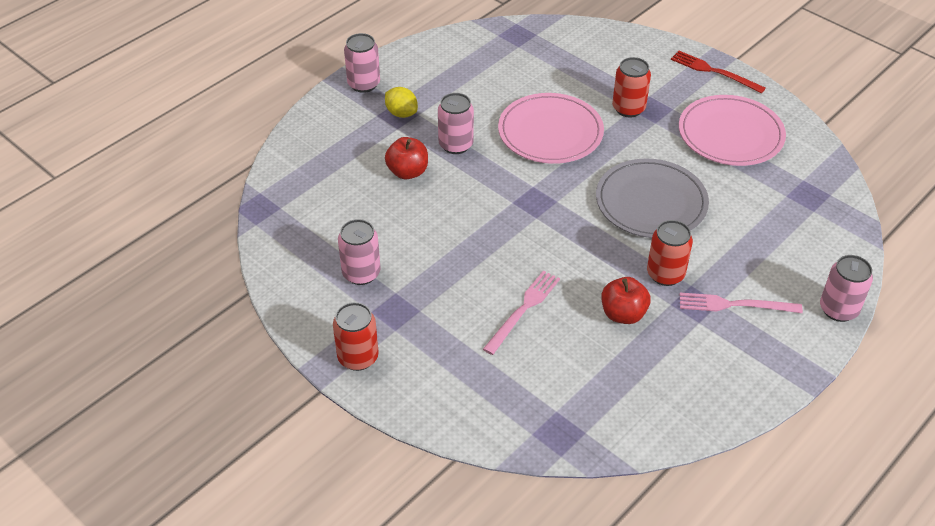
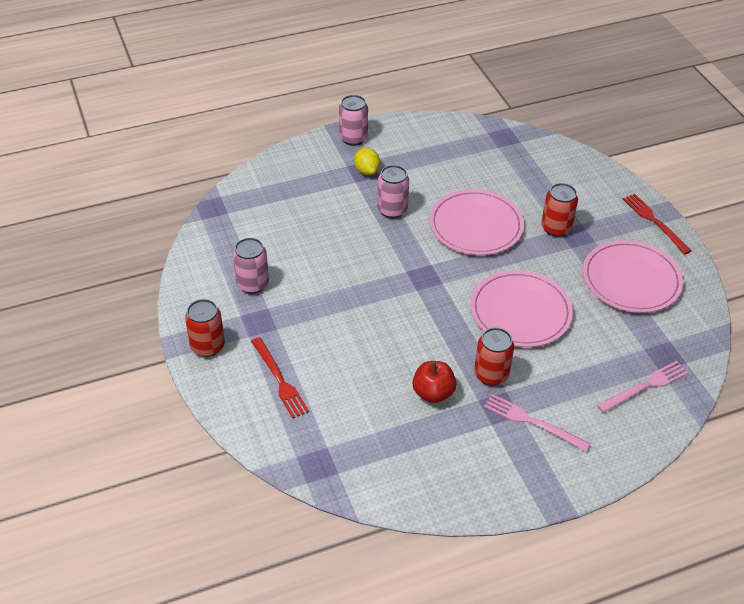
camera: 25 degrees right, 0 degrees up
red apple [385,137,428,179] -> none
pink fork [483,270,560,355] -> pink fork moved to [597,361,689,413]
grey plate [596,159,709,238] -> pink plate [470,270,573,347]
pink can [820,255,873,322] -> none
none -> red fork [251,337,309,418]

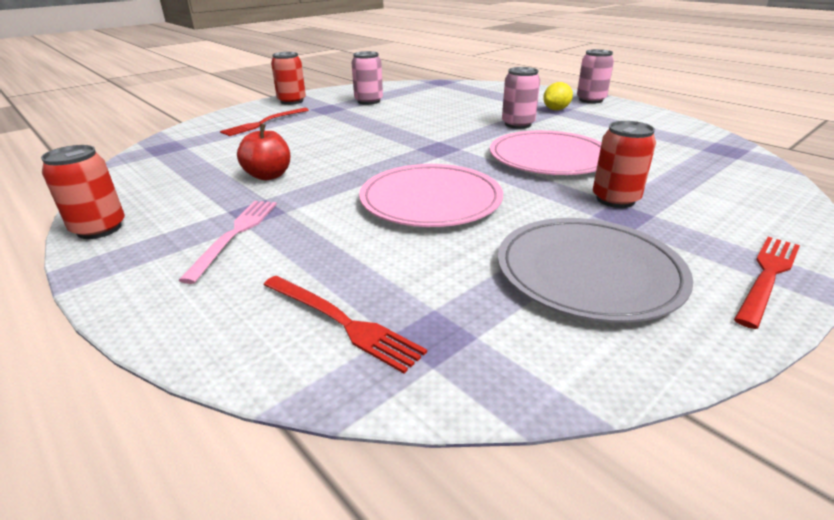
camera: 70 degrees right, 15 degrees down
red can [474,327,514,386] -> red can moved to [41,145,125,239]
pink plate [583,240,683,313] -> grey plate [498,218,693,323]
pink fork [597,361,689,413] -> red fork [263,276,427,373]

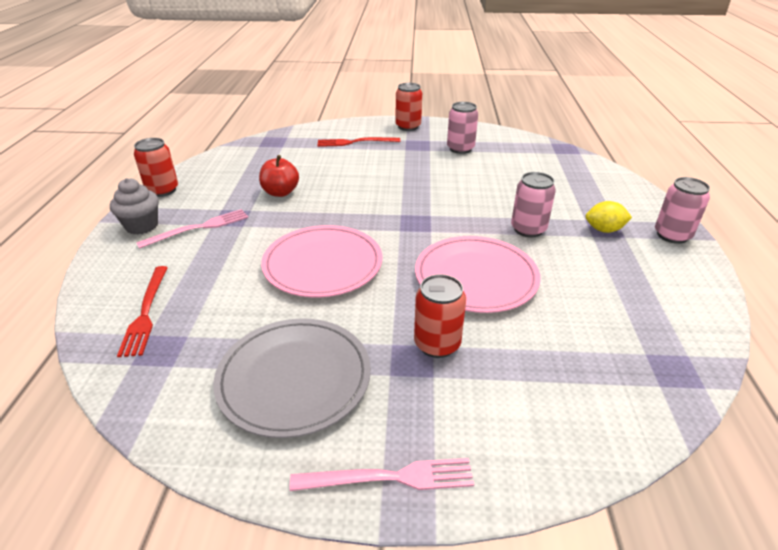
camera: 45 degrees right, 5 degrees up
red fork [734,237,800,329] -> pink fork [290,458,474,491]
none -> grey cupcake [110,178,159,234]

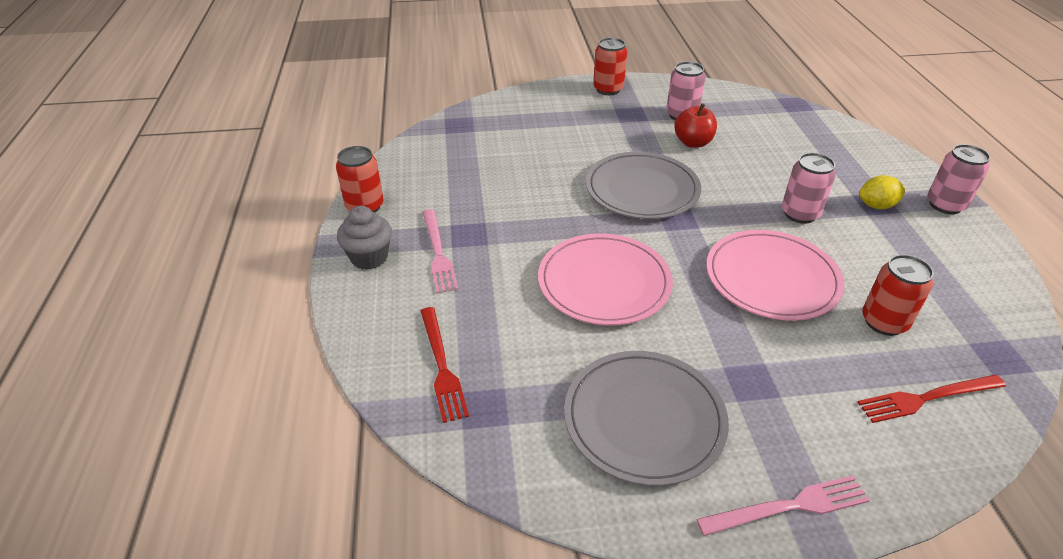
camera: 10 degrees left, 5 degrees up
pink fork [136,209,248,249] -> pink fork turned 120 degrees clockwise [423,209,459,293]
red apple [259,155,299,197] -> red apple moved to [674,103,717,148]
red fork [318,137,400,147] -> red fork moved to [857,375,1006,423]
red can [414,274,466,358] -> red can moved to [862,254,934,336]
none -> grey plate [586,152,701,219]

